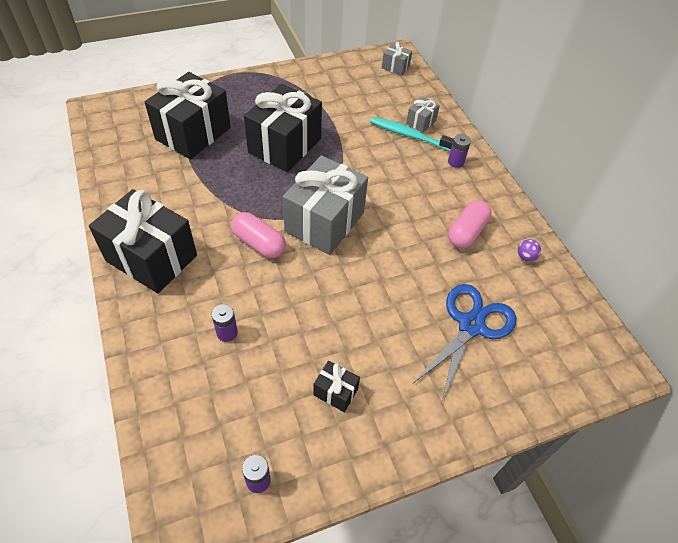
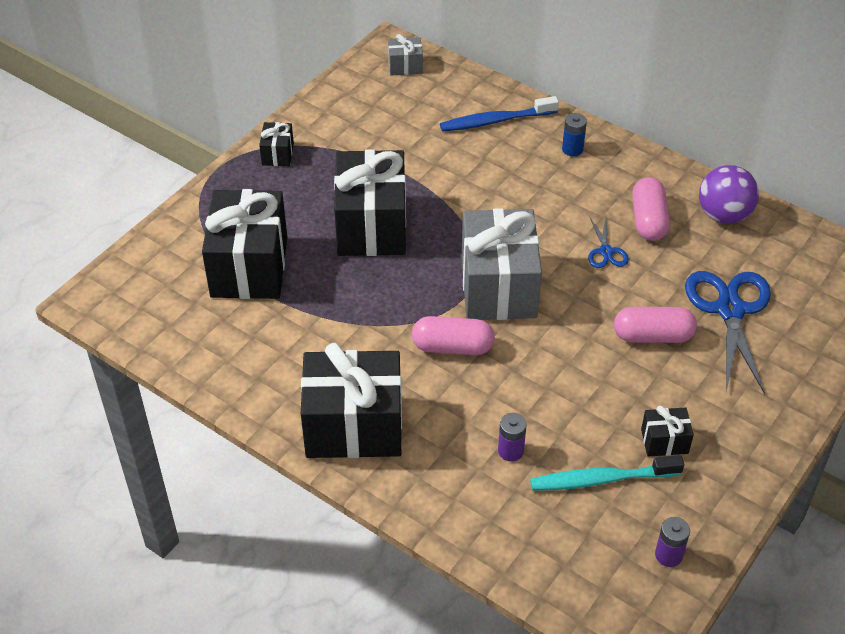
camera: 30 degrees left, 5 degrees down
turquoise toothbrush [370,117,454,152] -> turquoise toothbrush moved to [530,455,684,491]
grey gift [406,97,440,133] -> blue toothbrush [440,96,559,132]
purple battery [448,134,471,168] -> blue battery [562,113,587,157]
purple ball [518,239,541,262] -> purple ball [699,165,759,224], size x2.16
none -> black gift [259,122,294,166]
none -> blue scissors [588,216,629,268]
none -> pink capsule [614,307,697,343]

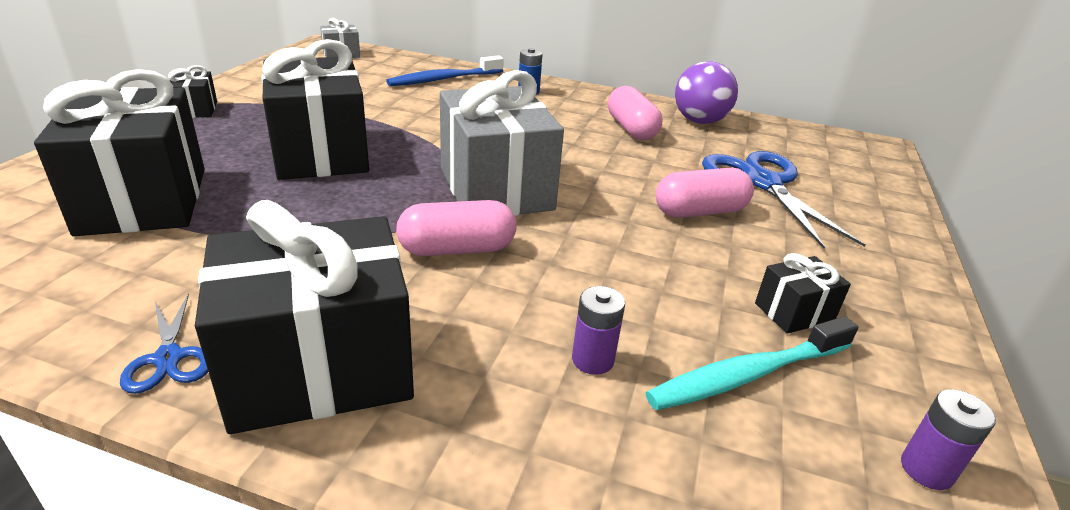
camera: 20 degrees left, 15 degrees down
blue scissors [588,216,629,268] -> blue scissors moved to [120,293,208,394]

